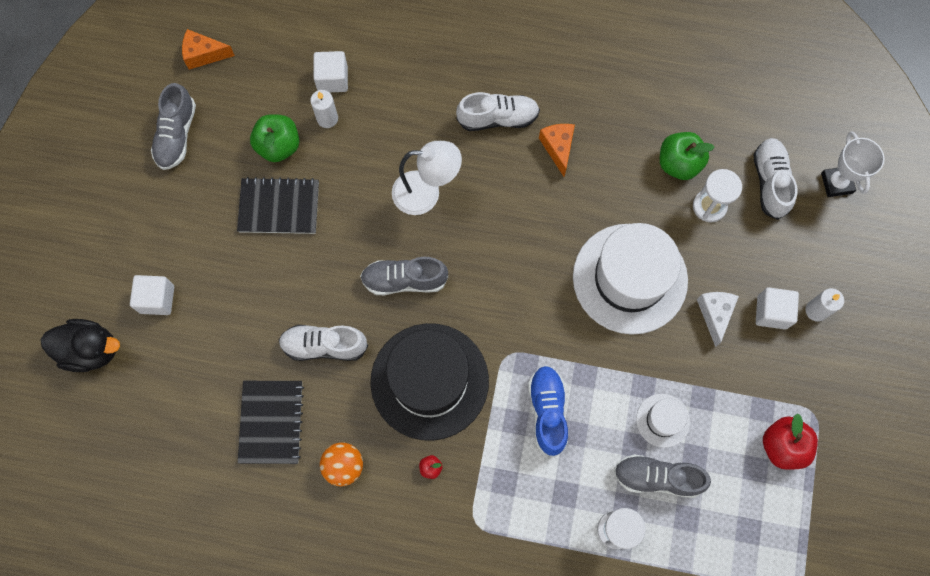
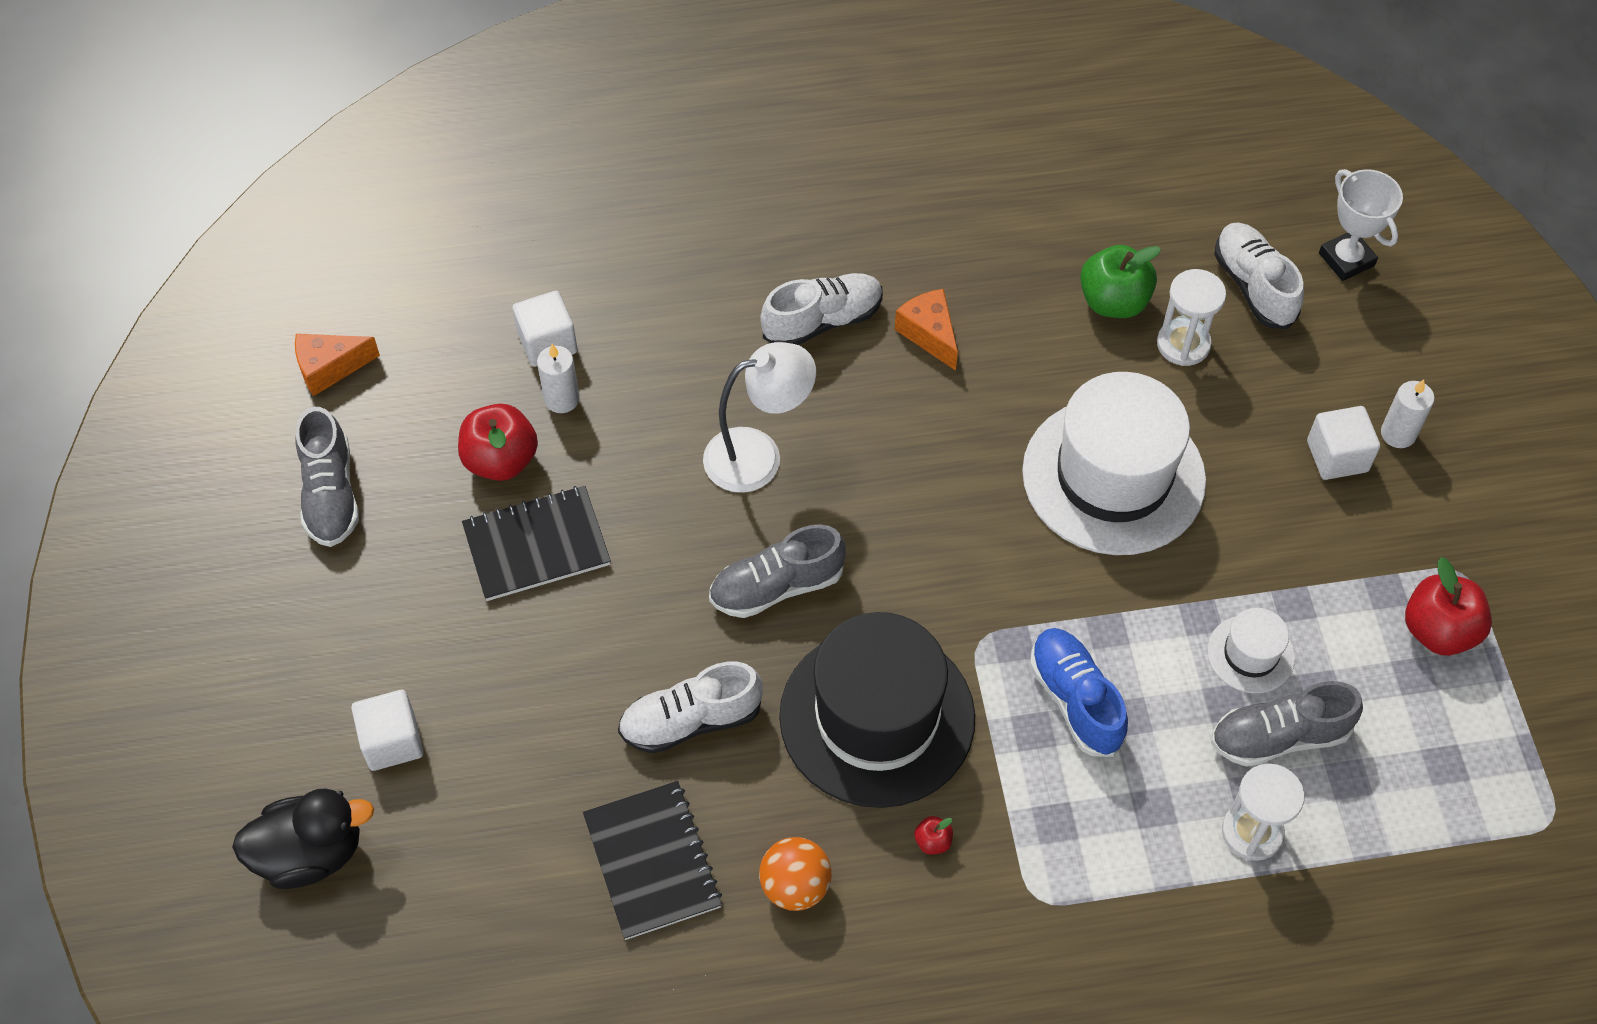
camera: 20 degrees left, 15 degrees down
green apple [250,114,299,162] -> red apple [458,404,538,481]
white cheese [697,292,739,347] -> none

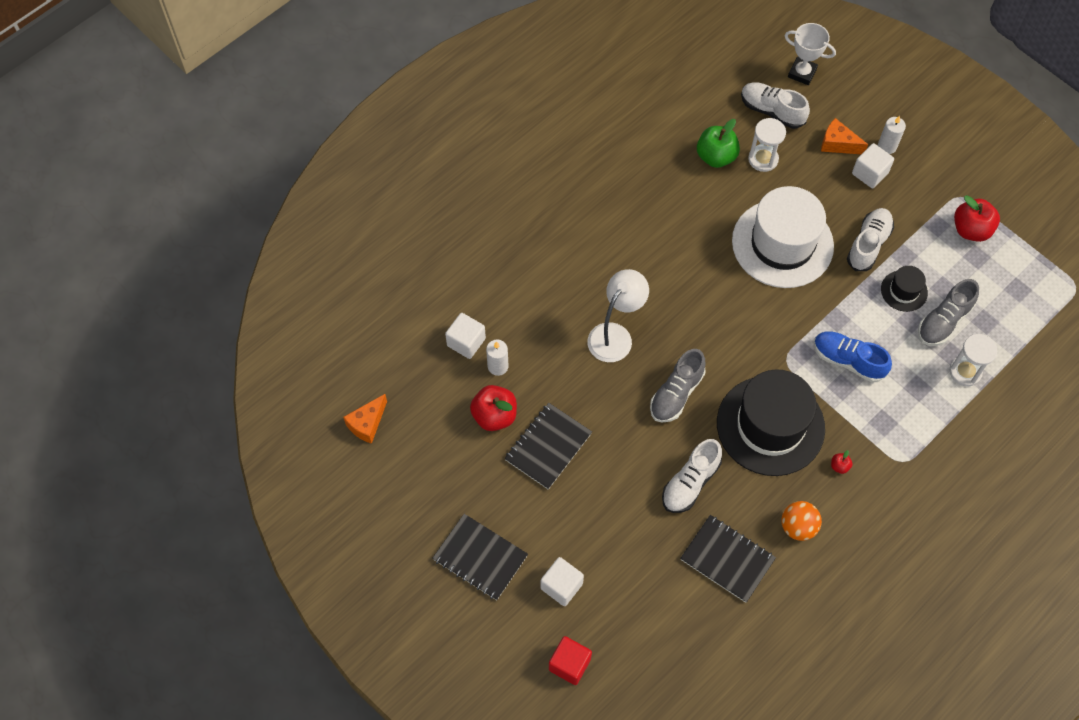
camera: 35 degrees left, 5 degrees up
black duck [232,788,374,889] -> red cube [549,636,592,685]
grey shoe [295,407,359,547] -> none
white shoe [760,273,883,345] -> white shoe moved to [847,208,894,271]
orange cheese [895,289,958,371] -> orange cheese moved to [821,118,868,154]
white hat [1207,608,1295,693] -> black hat [881,266,928,312]
none -> black notebook [433,514,528,600]

